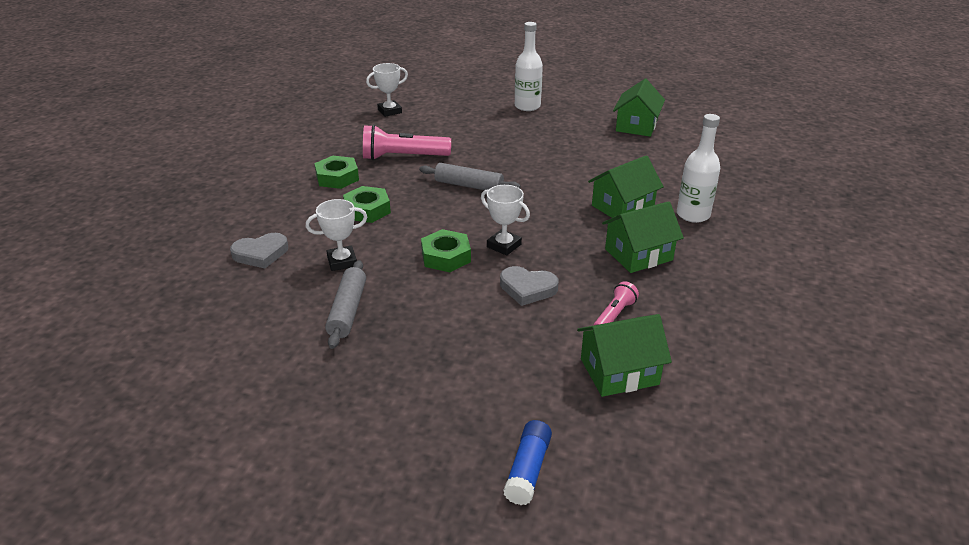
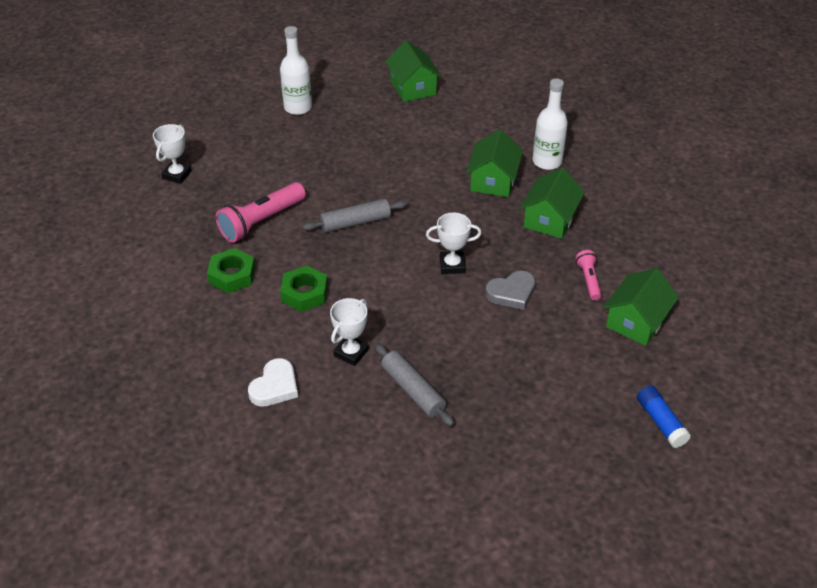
camera: 40 degrees left, 10 degrees up
grey heart [230,233,288,269] -> white heart [248,358,298,407]
green nut [421,229,471,272] -> none

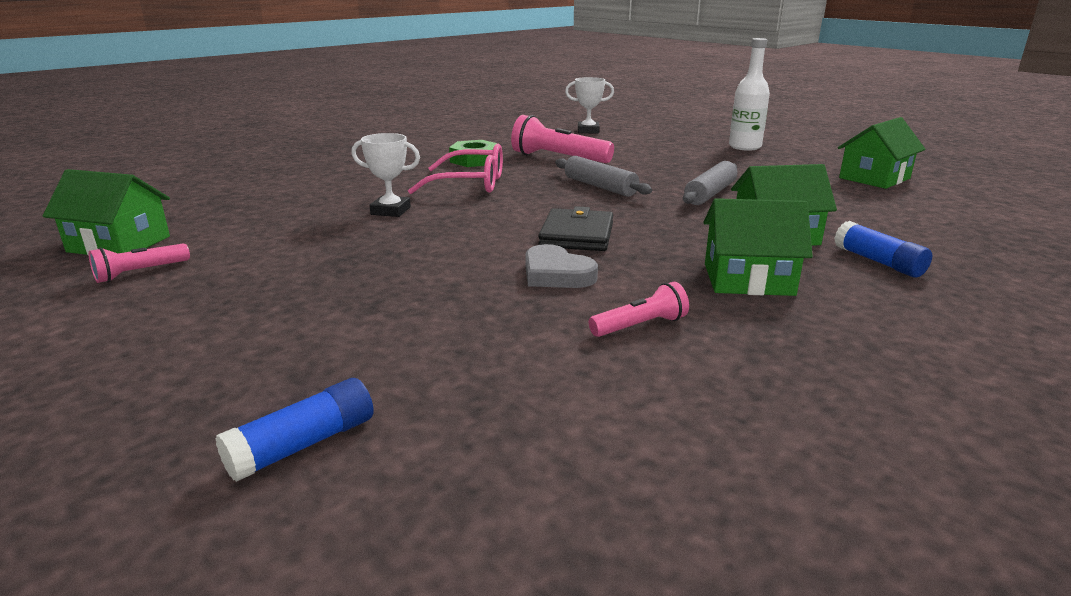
camera: 70 degrees right, 20 degrees down
white heart [248,358,298,407] -> none
green nut [280,265,328,312] -> pink glasses [408,143,503,194]
grey rolling pin [375,343,454,426] -> grey rolling pin moved to [683,161,737,205]
white trophy [426,213,482,274] -> black wallet [538,206,613,251]
white bottle [532,79,568,170] -> blue glue stick [834,221,932,277]
green house [603,268,679,346] -> green house moved to [42,169,170,256]
none -> pink flashlight [89,243,190,283]

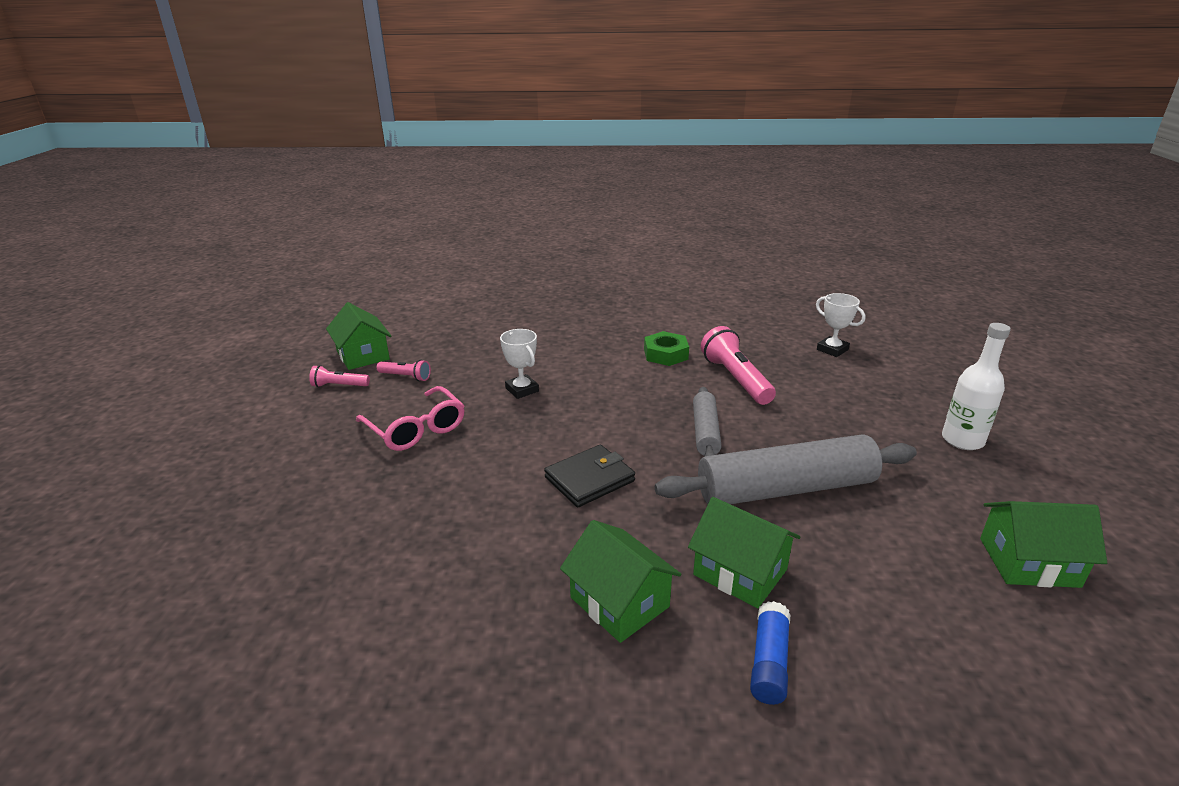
camera: 45 degrees right, 5 degrees up
blue glue stick [215,378,374,482] -> none
pink glasses [408,143,503,194] -> pink glasses moved to [356,386,465,451]
grey heart [525,244,598,288] -> none
pink flashlight [589,282,689,337] -> pink flashlight moved to [376,359,431,381]
grey rolling pin [683,161,737,205] -> grey rolling pin [655,434,917,504], size x1.84

